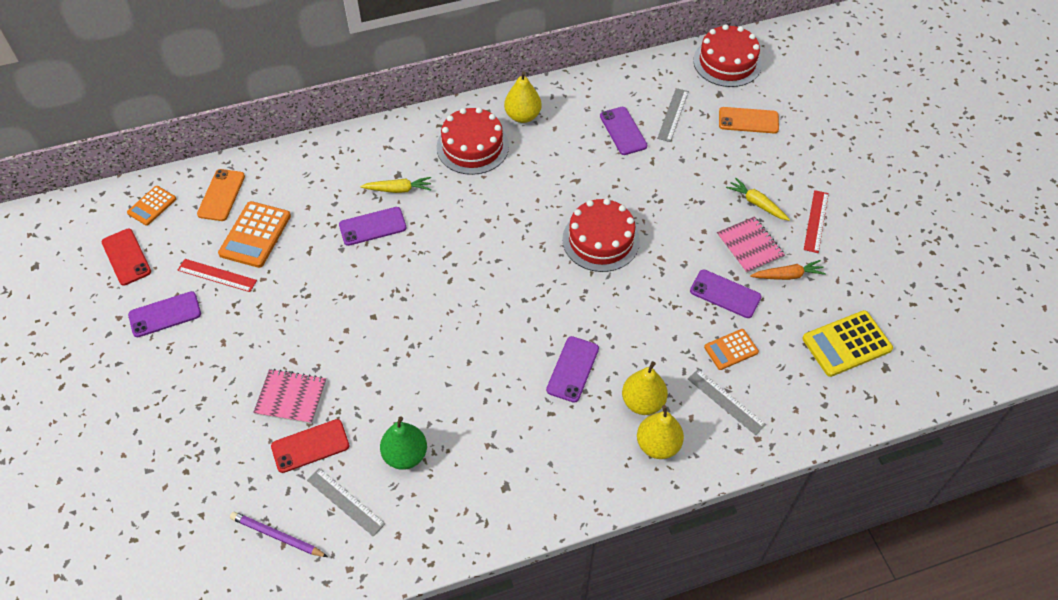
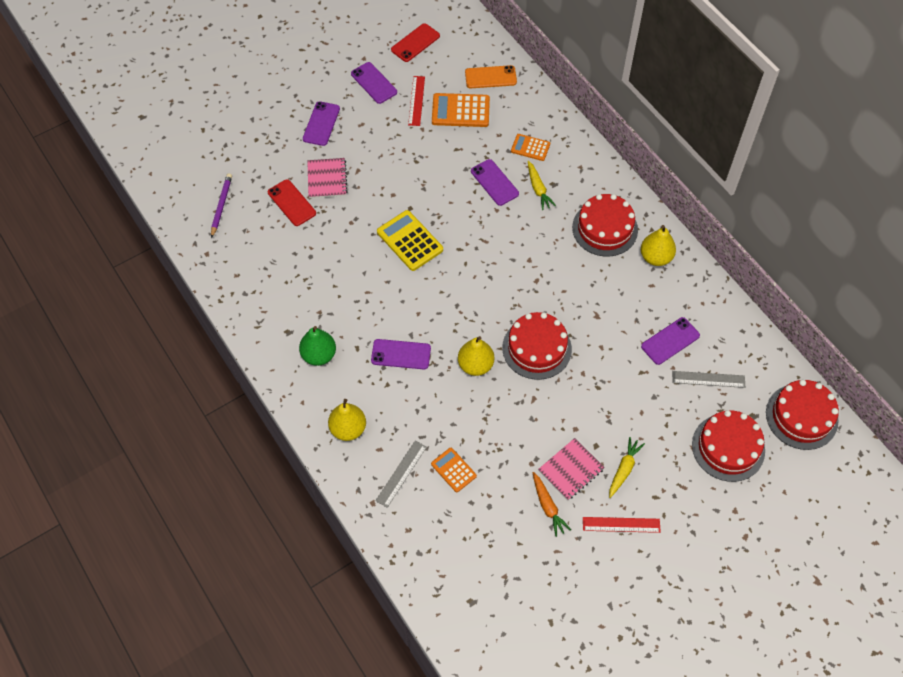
camera: 75 degrees right, 5 degrees up
orange calculator [127,186,176,226] -> orange calculator moved to [511,134,550,161]
grey ruler [307,468,385,537] -> none
green pear [380,416,427,470] -> green pear moved to [299,326,336,366]
yellow pear [622,361,668,415] -> yellow pear moved to [458,336,494,376]
purple phone [690,270,762,318] -> purple phone moved to [303,101,340,146]
orange phone [719,107,779,133] -> red cake [692,410,765,482]
yellow calculator [802,310,893,377] -> yellow calculator moved to [377,210,443,271]

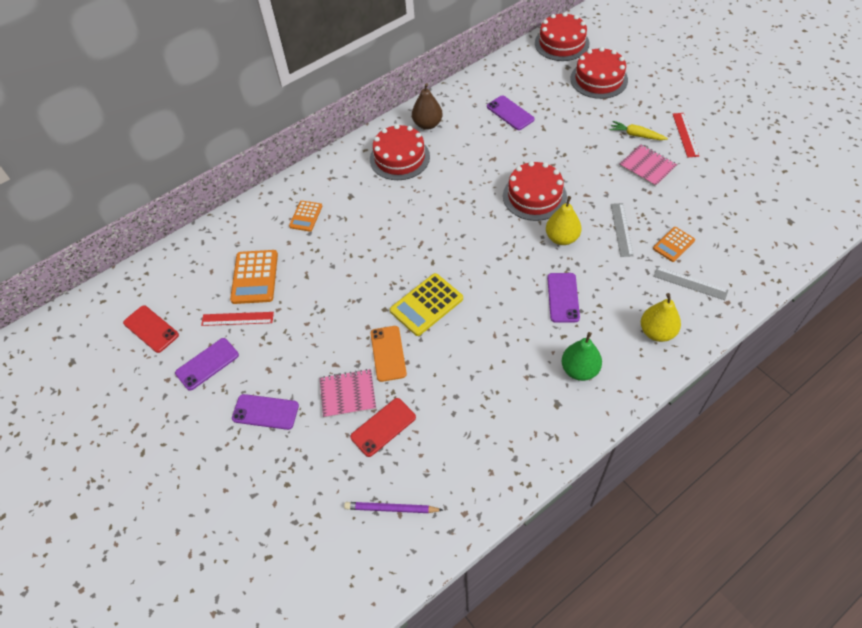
camera: 90 degrees left, 5 degrees down
orange phone [465,65,517,88] -> orange phone moved to [370,326,407,382]
purple phone [471,159,519,206] -> none
yellow carrot [528,161,556,210] -> none
orange carrot [533,472,571,537] -> none
yellow pear [641,225,676,266] -> brown pear [412,83,443,130]
grey ruler [672,371,745,388] -> grey ruler moved to [611,203,634,257]

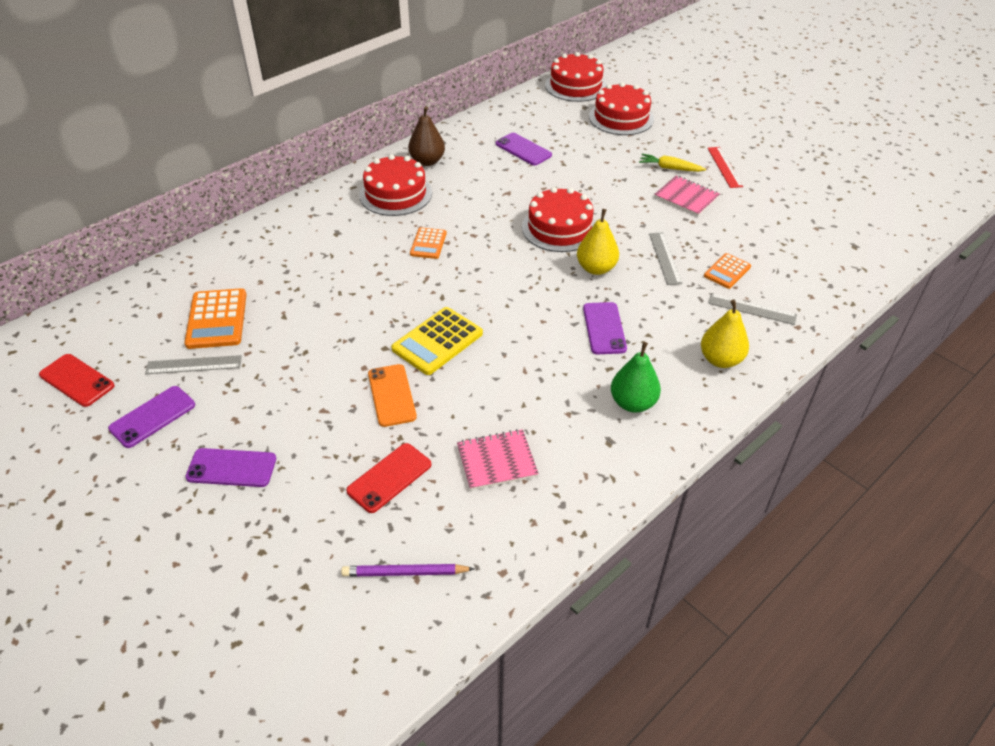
camera: 10 degrees left, 10 degrees down
red ruler [201,312,274,326] -> grey ruler [145,355,242,374]
orange calculator [289,201,322,232] -> orange calculator moved to [410,227,447,259]
pink notebook [320,369,376,418] -> pink notebook moved to [457,429,539,490]

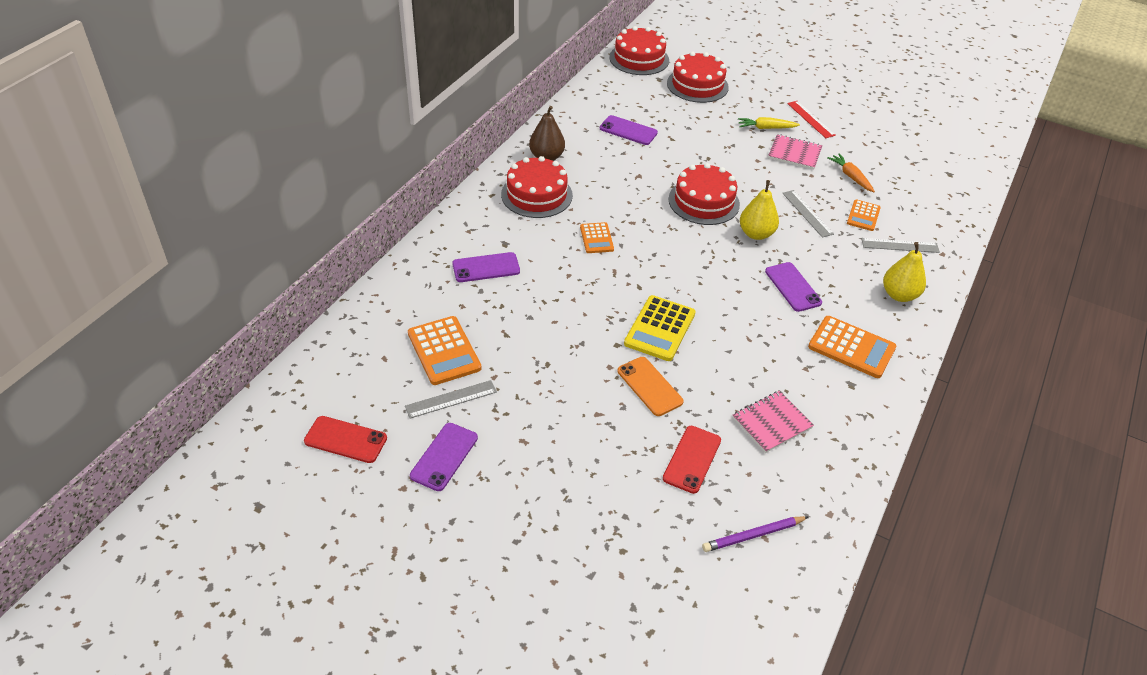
camera: 20 degrees left, 0 degrees up
purple phone [185,448,276,487] -> purple phone moved to [452,252,520,282]
green pear [611,342,661,412] -> orange calculator [808,316,896,378]
none -> orange carrot [827,154,875,192]

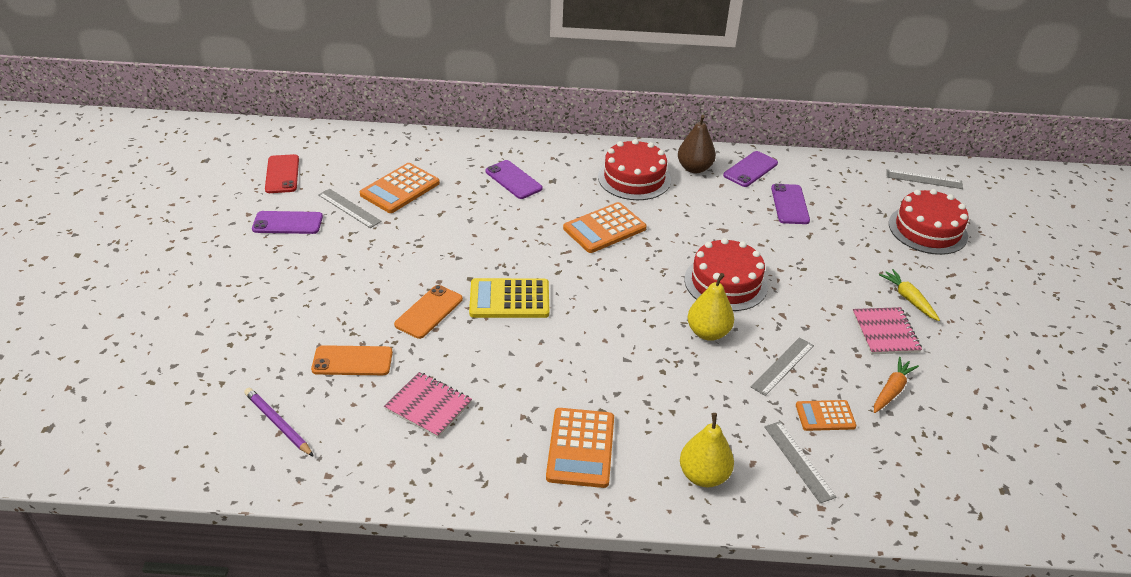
camera: 65 degrees right, 5 degrees down
orange calculator [580,222,614,253] -> orange calculator [563,202,647,253], size x1.65
red cake [609,26,669,75] -> grey ruler [886,169,963,189]
red phone [663,426,721,494] -> orange phone [311,345,393,375]
purple phone [765,262,822,312] -> purple phone moved to [723,151,778,187]
red ruler [787,101,836,138] -> none

